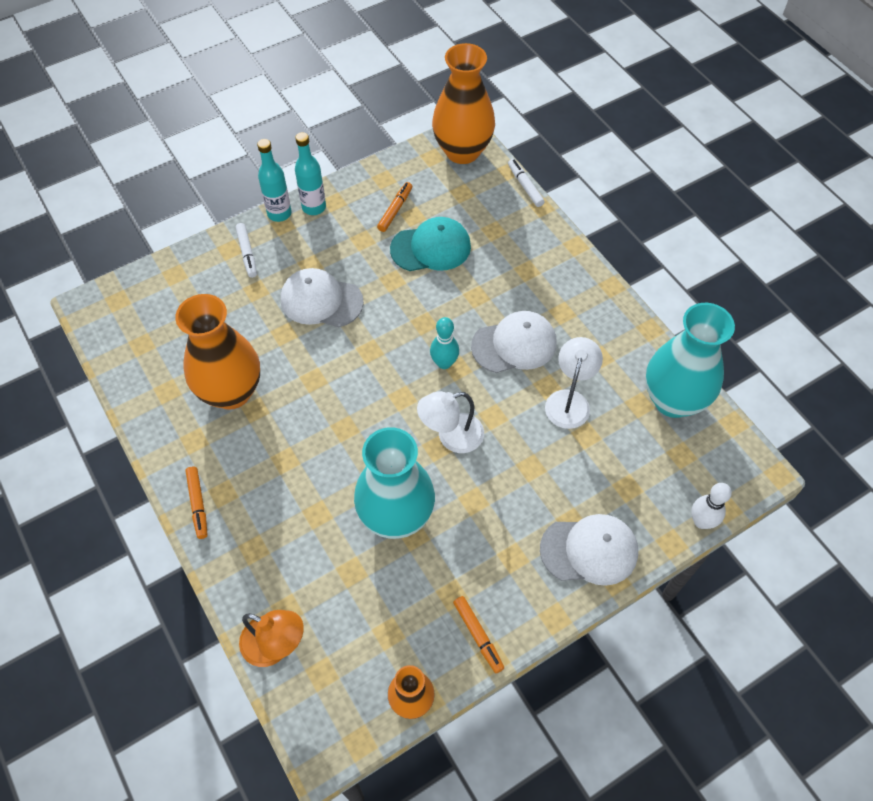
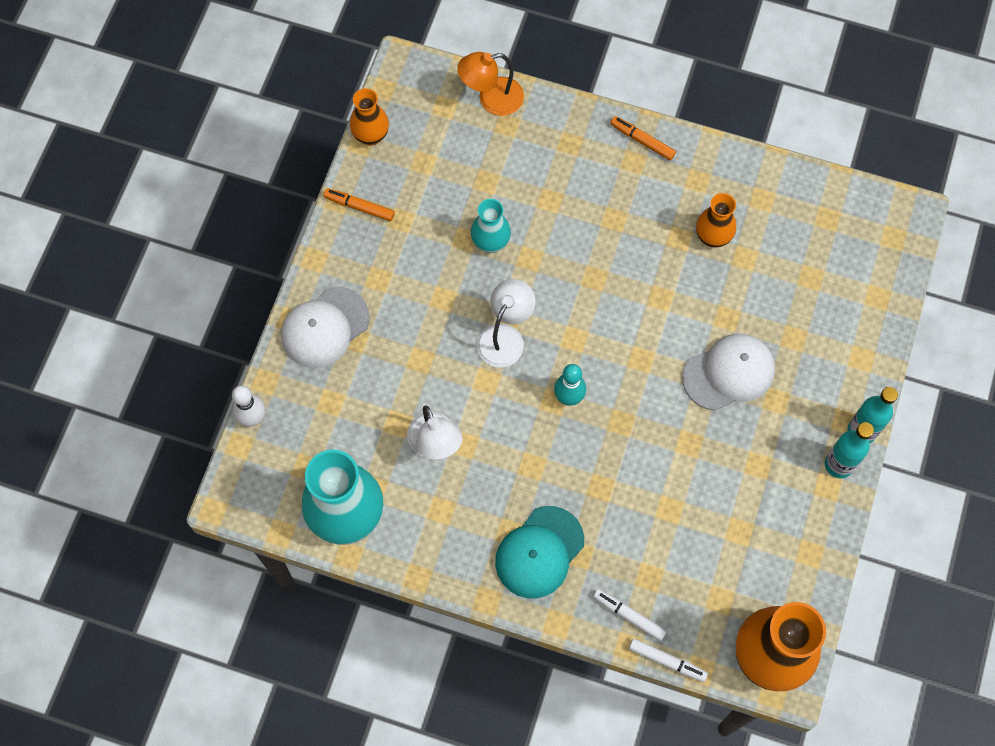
camera: 140 degrees right, 10 degrees up
orange vase [175,294,260,410] -> orange vase [696,193,736,248], size x0.53
white marker [235,223,257,278] -> white marker moved to [593,589,667,642]
turquoise vase [354,427,435,539] -> turquoise vase [471,199,511,253], size x0.53
orange marker [377,182,412,232] -> none
turquoise cap [390,217,471,271] -> turquoise cap moved to [495,506,584,598]
white cap [471,311,556,373] -> none

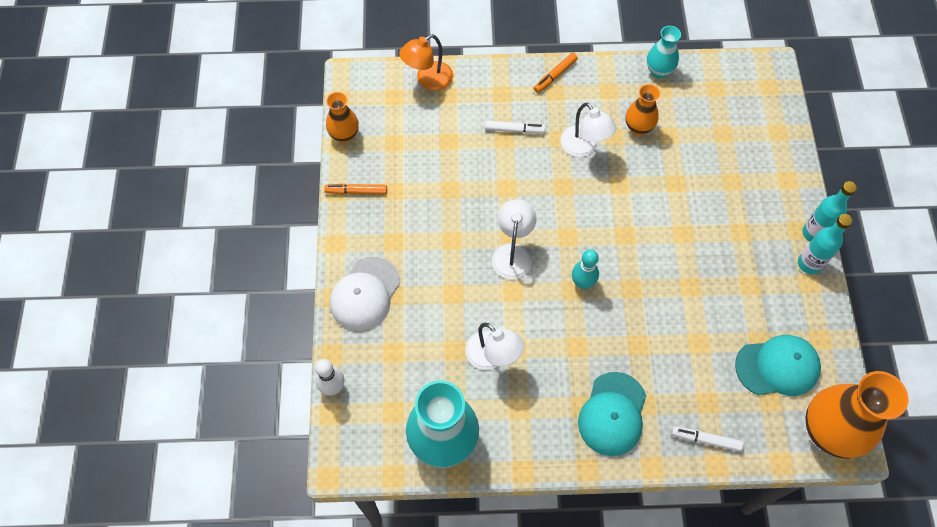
camera: 20 degrees left, 5 degrees down
turquoise vase [471,199,511,253] -> turquoise vase moved to [647,26,681,78]
orange marker [610,116,676,160] -> orange marker turned 60 degrees counterclockwise [534,53,578,93]
white marker [629,638,708,682] -> white marker moved to [485,121,546,133]
white cap [682,334,775,411] -> none
none -> white lamp [560,102,616,157]
none -> turquoise cap [735,335,821,396]

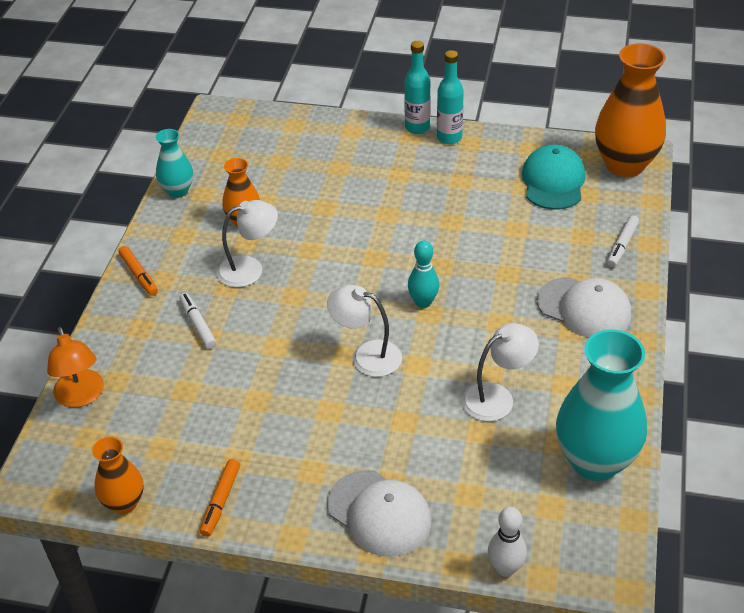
camera: 75 degrees left, 20 degrees down
white marker [485,121,546,133] -> white marker turned 45 degrees counterclockwise [179,293,217,349]
turquoise cap [578,372,646,456] -> white cap [537,277,631,338]

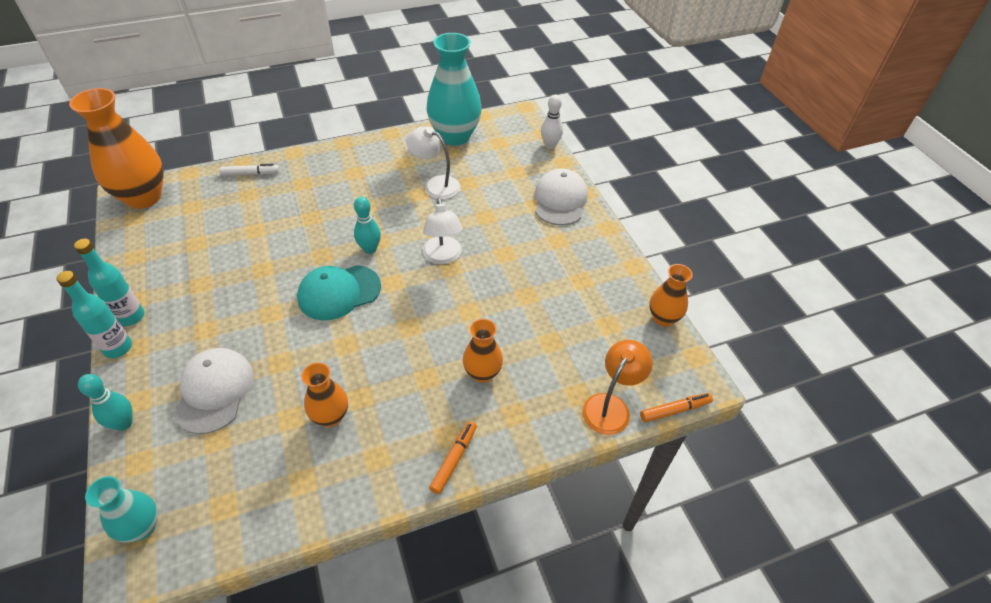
camera: 125 degrees left, 5 degrees up
turquoise vase [156,129,193,198] -> turquoise vase moved to [85,476,158,543]
white marker [179,293,217,349] -> orange vase [463,319,503,383]
orange marker [200,459,240,537] -> orange marker moved to [640,393,713,422]
white lamp [217,200,278,287] -> none
turquoise cap [522,145,585,210] -> turquoise cap moved to [297,265,381,321]
white cap [537,277,631,338] -> white cap moved to [174,348,254,434]
none -> turquoise bowling pin [78,374,133,431]

